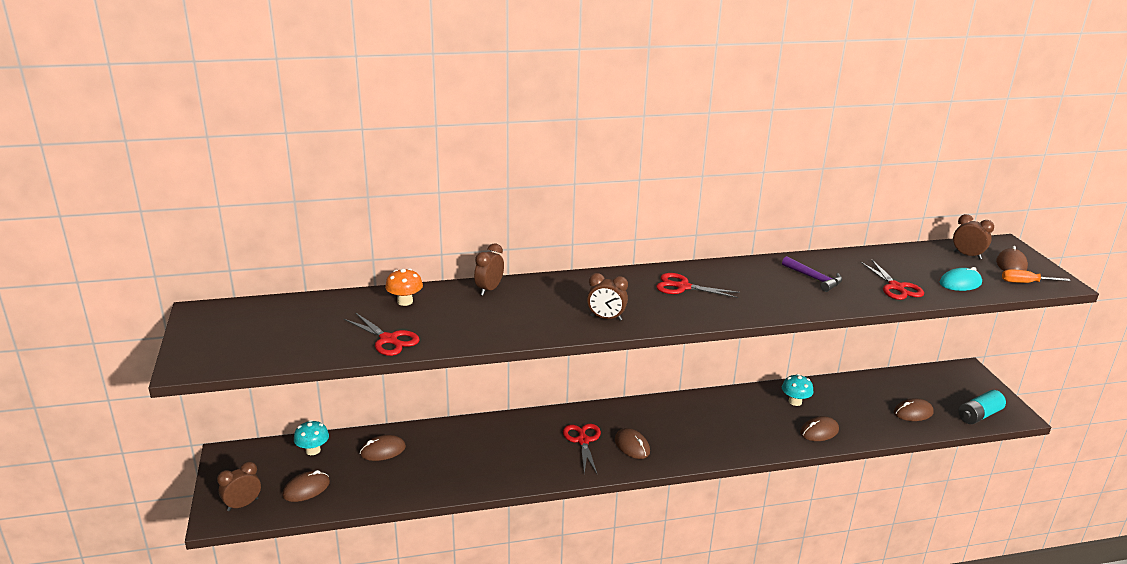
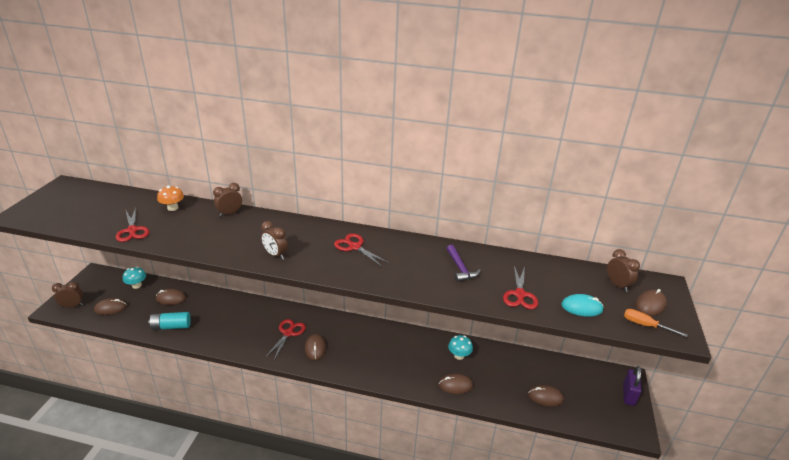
camera: 25 degrees right, 5 degrees up
turquoise battery [958,390,1006,424] -> turquoise battery moved to [149,312,191,330]
none -> purple padlock [623,366,641,406]

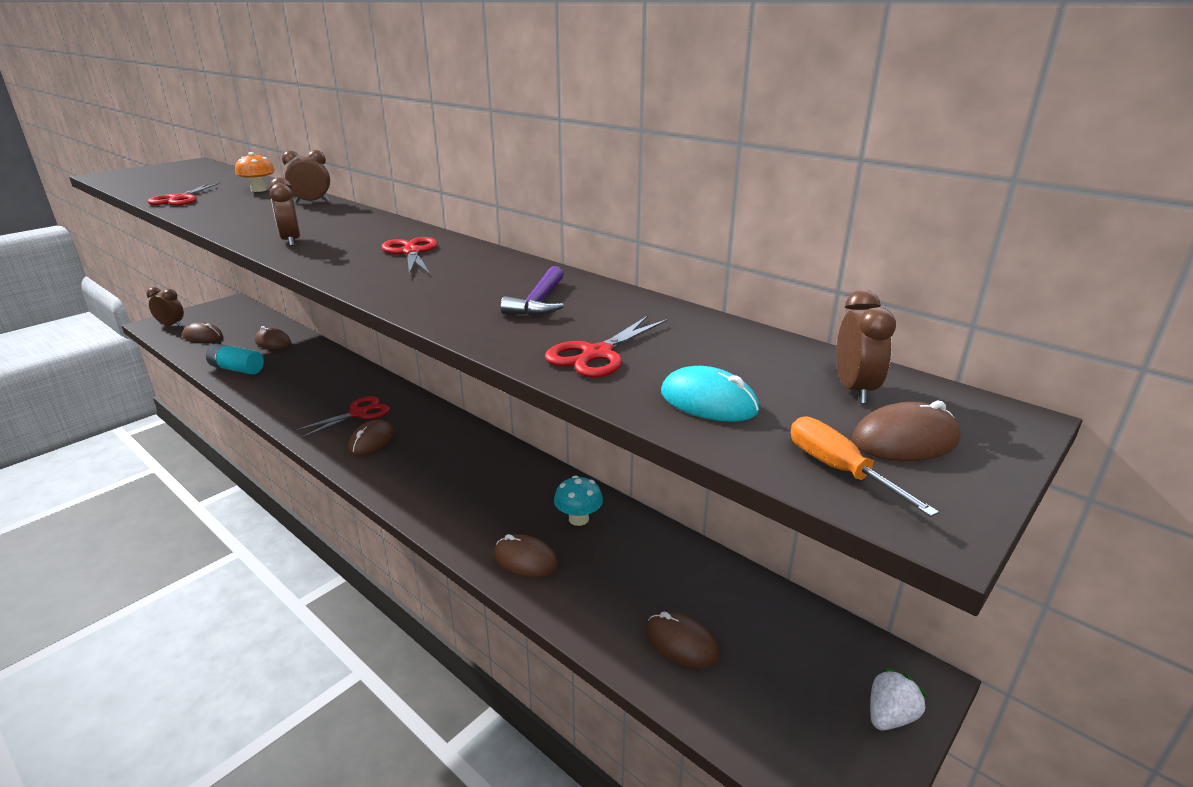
camera: 30 degrees right, 5 degrees down
turquoise mushroom [123,267,146,289] -> none
purple padlock [623,366,641,406] -> white strawberry [870,667,928,731]

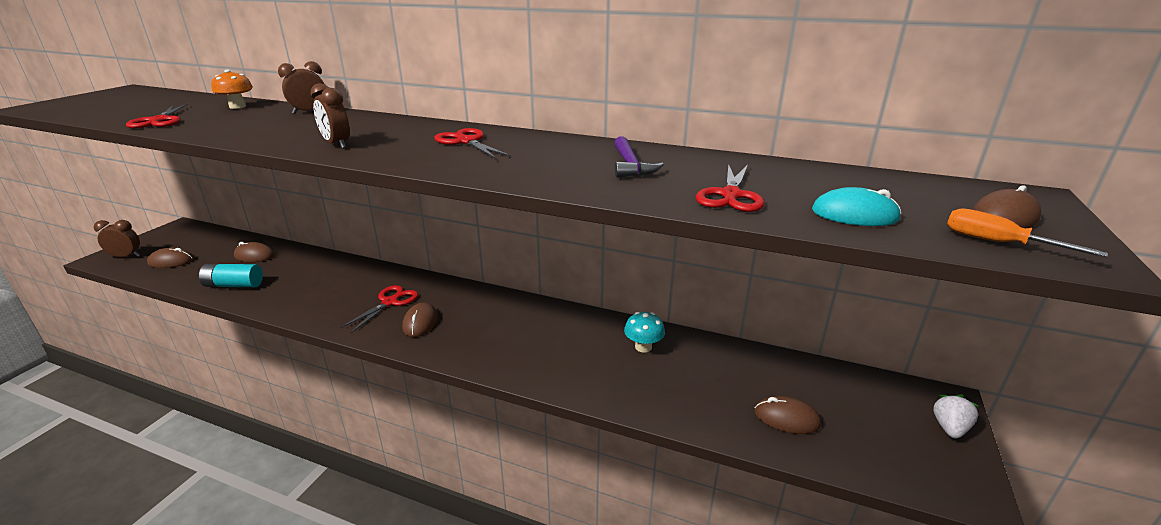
camera: 20 degrees left, 0 degrees up
brown mouse [494,534,558,577] -> none
brown clock [836,290,896,404] -> none

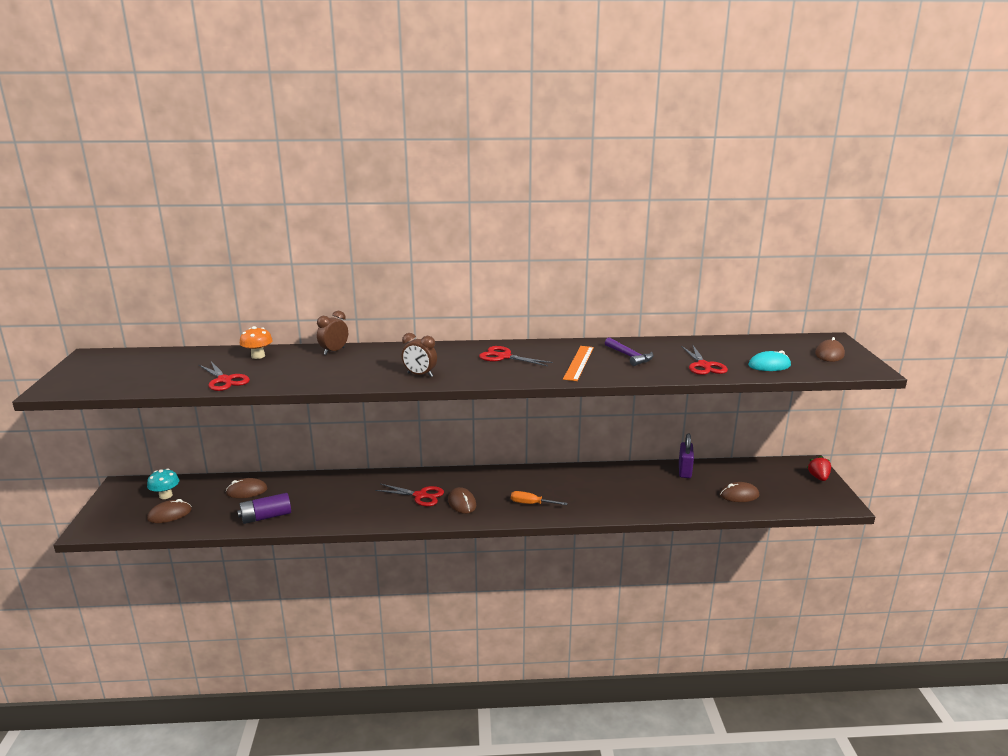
camera: 25 degrees left, 5 degrees down
brown clock [94,220,140,258] -> none
turquoise battery [199,264,263,287] -> purple battery [237,493,291,524]
red scissors [340,285,418,333] -> red scissors turned 105 degrees clockwise [375,484,444,506]
turquoise mushroom [624,312,665,353] -> turquoise mushroom moved to [147,469,179,499]
white strawberry [933,394,978,438] -> red strawberry [807,456,831,481]
orange screwdriver [947,208,1108,257] -> orange screwdriver moved to [511,491,568,505]
none -> orange ruler [563,346,594,381]
none -> purple padlock [679,434,694,478]

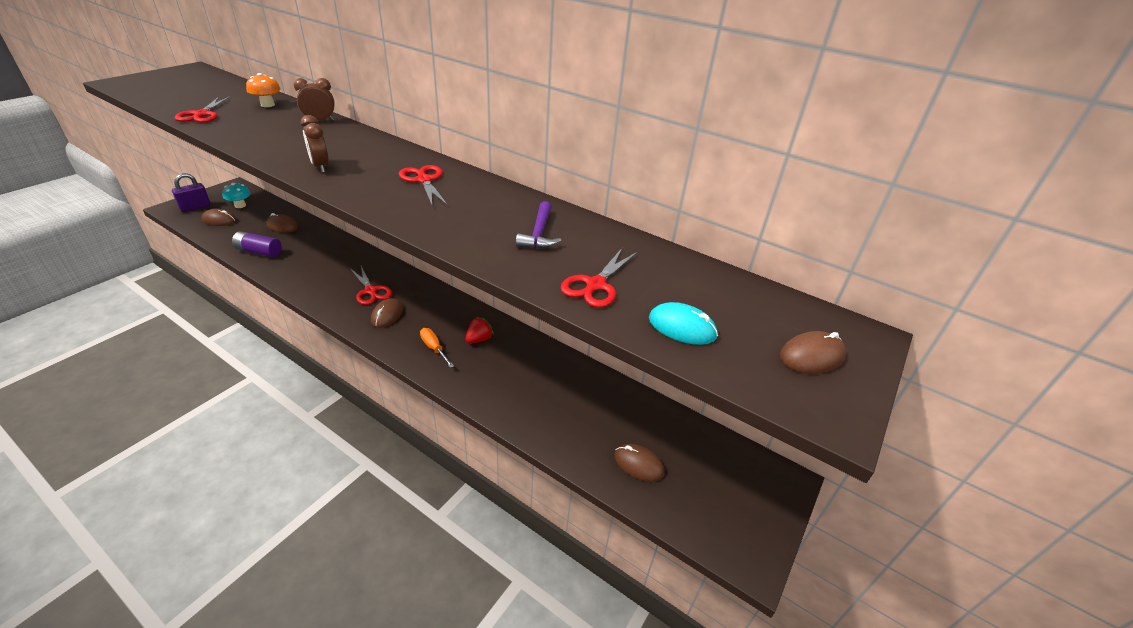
camera: 35 degrees right, 15 degrees up
orange ruler [563,346,594,381] -> none
purple padlock [679,434,694,478] -> purple padlock moved to [172,173,211,212]
red strawberry [807,456,831,481] -> red strawberry moved to [465,317,494,344]

